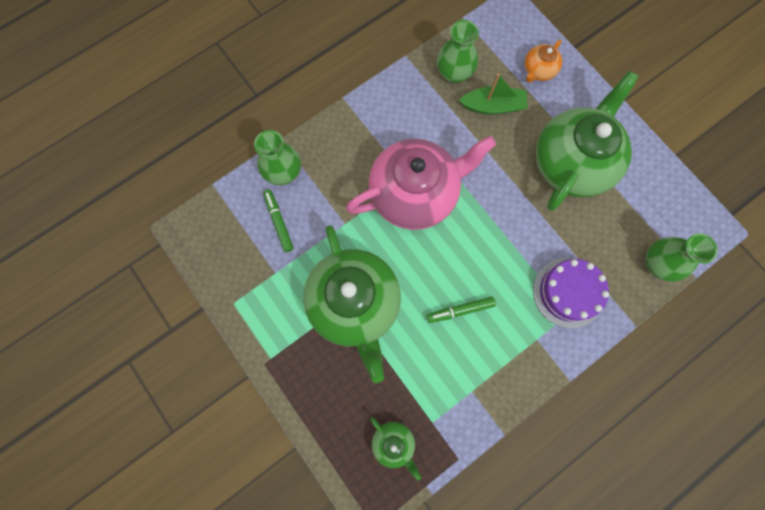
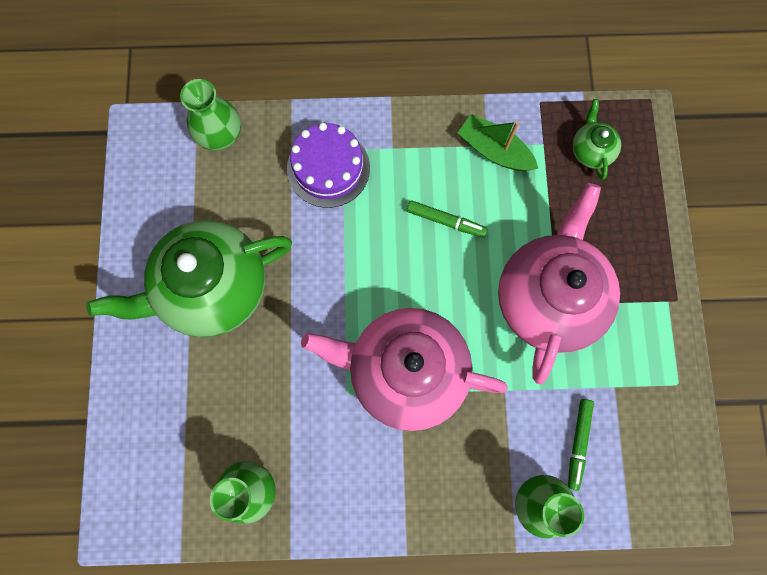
camera: 145 degrees left, 0 degrees up
green teapot [303,225,401,383] -> pink teapot [498,183,620,384]
green boat [459,73,528,114] -> green boat moved to [458,114,538,171]
orange teapot [524,40,562,83] -> none

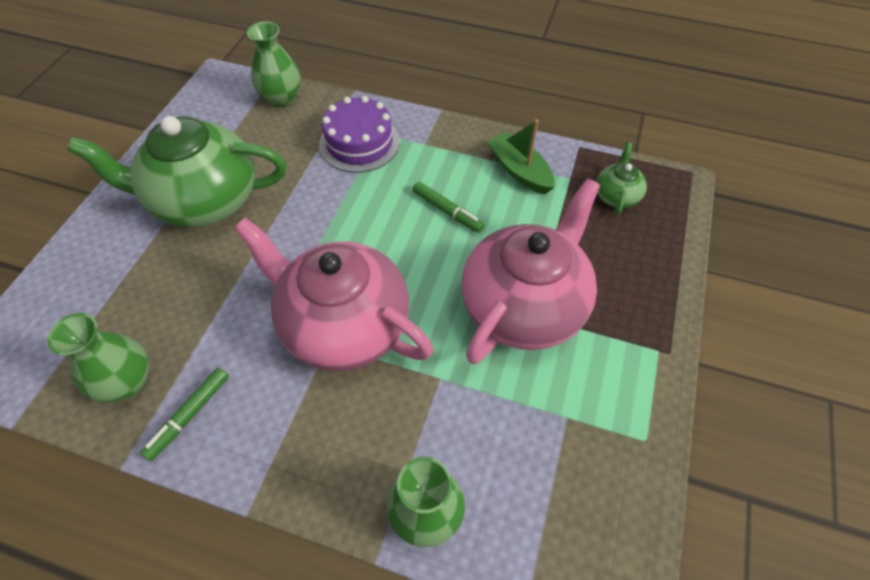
camera: 20 degrees right, 20 degrees down
green marker [568,399,594,491] -> green marker moved to [140,368,229,461]

